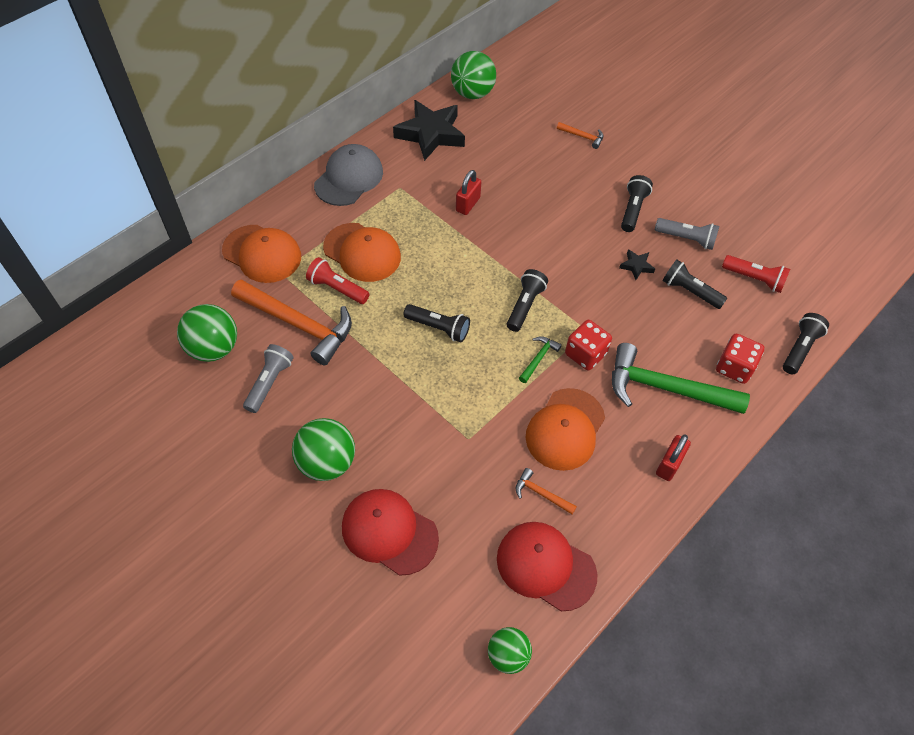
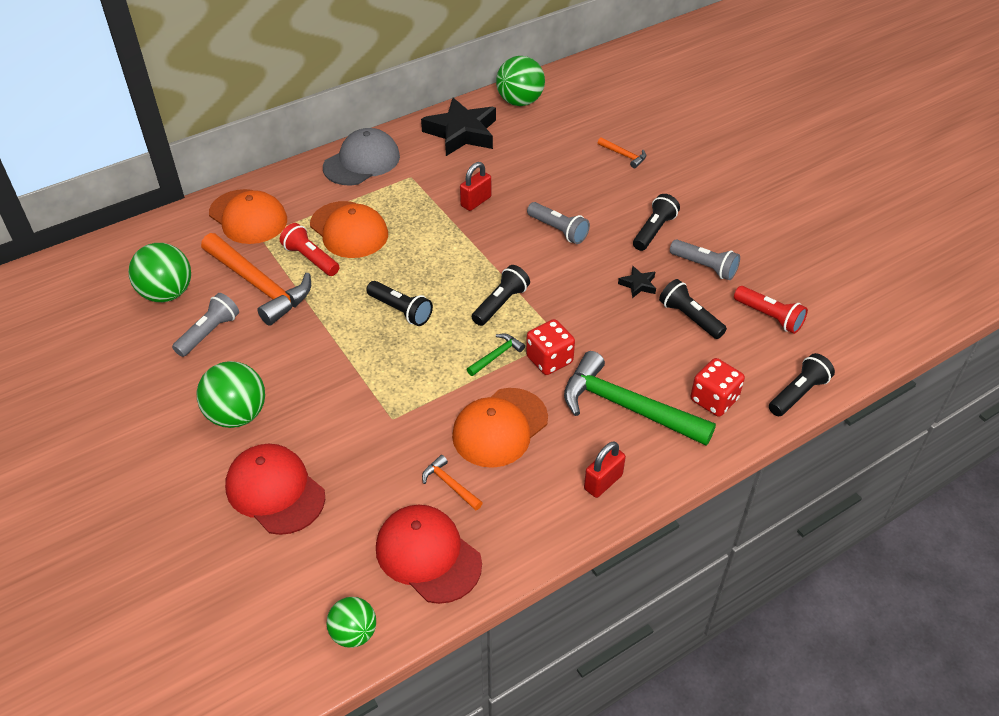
camera: 15 degrees right, 10 degrees down
none -> grey flashlight [527,202,590,244]

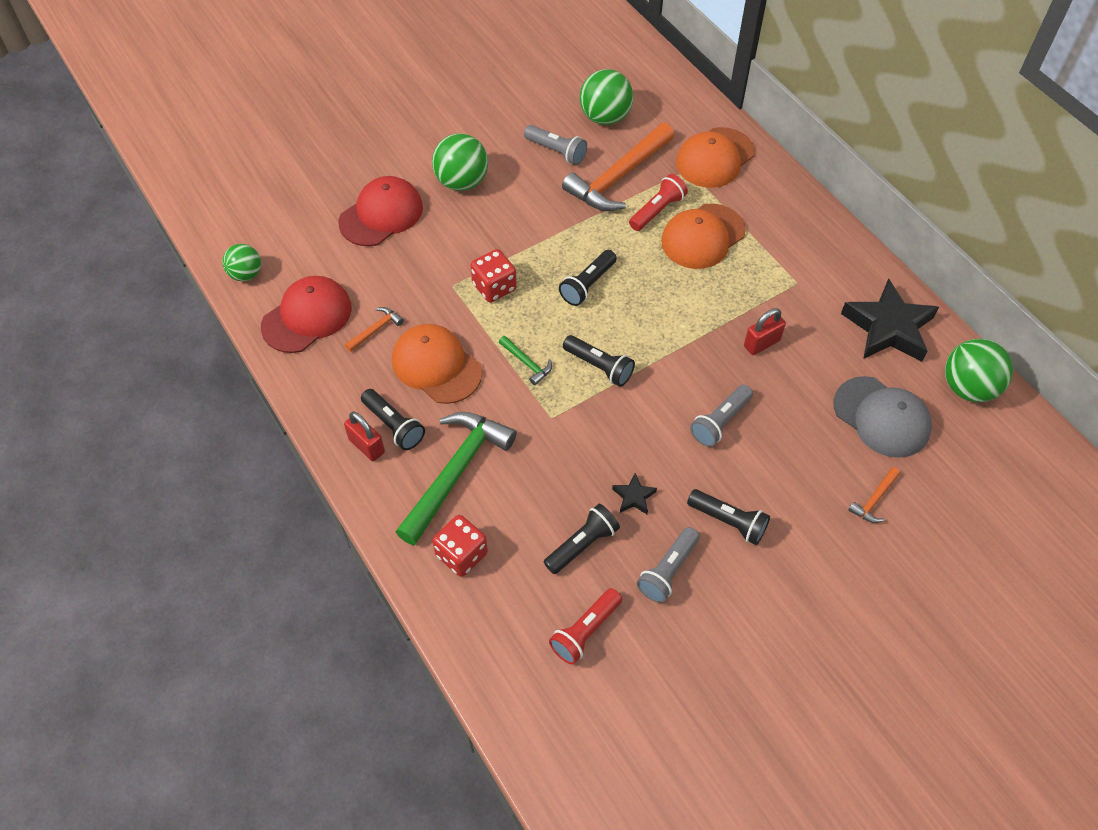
camera: 90 degrees right, 10 degrees up
grey cap [323,128,400,186] -> grey cap moved to [833,376,932,458]
red padlock [460,162,491,211] -> red padlock turned 75 degrees counterclockwise [744,308,786,355]
red dice [526,319,575,375] -> red dice moved to [470,249,517,303]
black flashlight [769,353,835,416] -> black flashlight moved to [361,389,425,450]

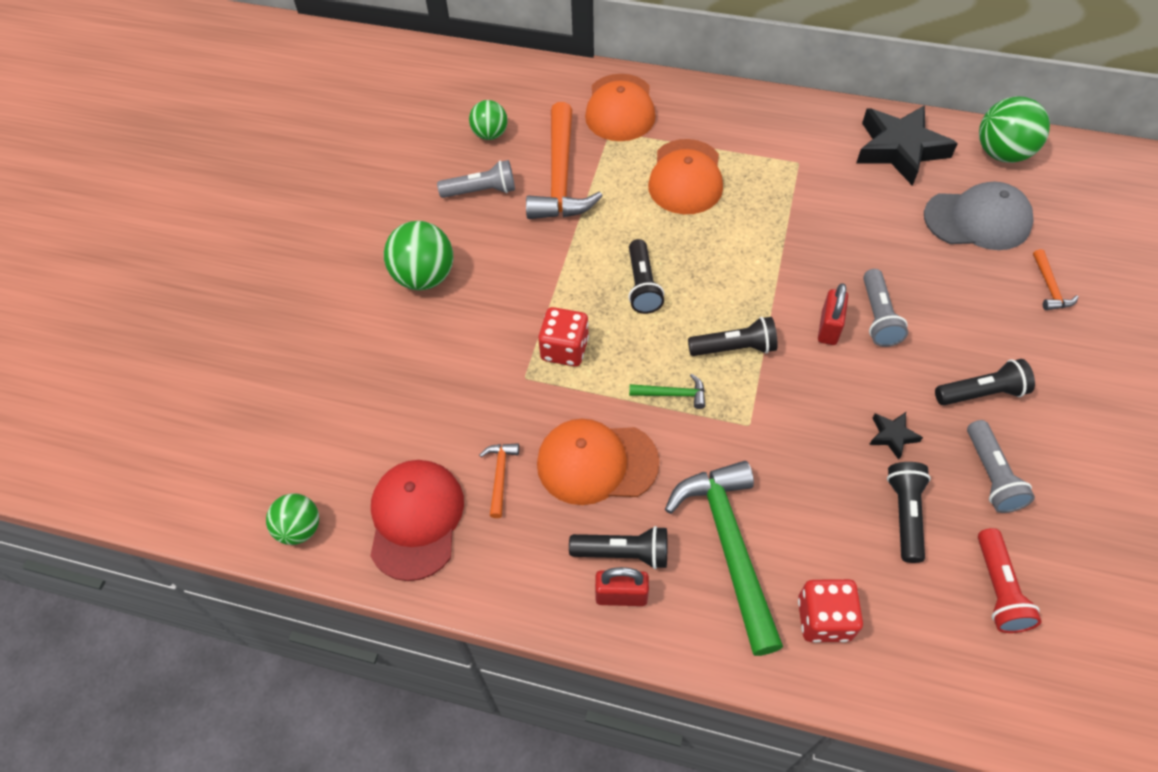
camera: 40 degrees left, 0 degrees up
red cap [339,176,423,246] -> none
green ball [580,69,633,125] -> green ball [469,100,508,140], size x0.63
red flashlight [629,174,688,231] -> none
red padlock [744,308,786,355] -> red padlock moved to [818,283,848,345]

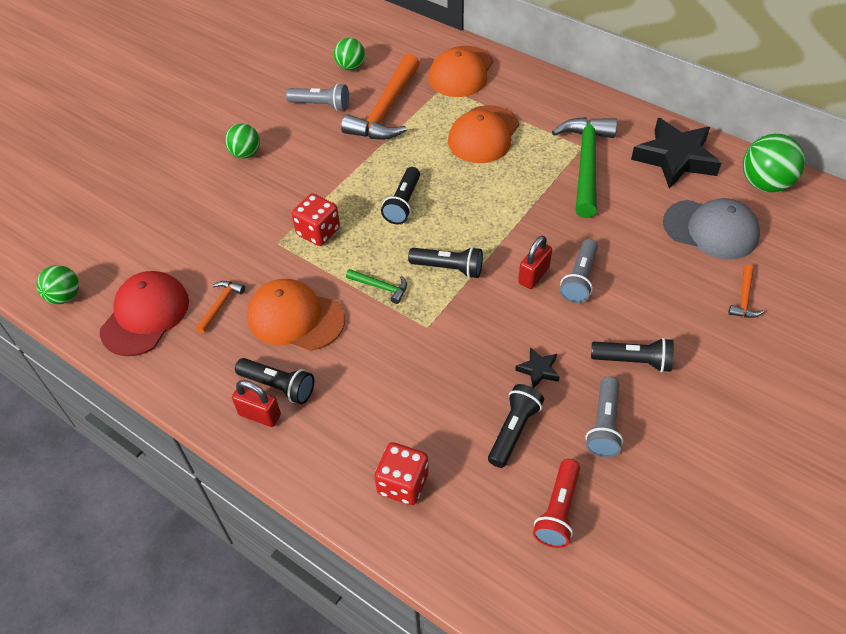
camera: 20 degrees right, 5 degrees down
green ball [384,221,453,290] -> green ball [225,123,260,159], size x0.63
green hammer [665,461,783,656] -> green hammer moved to [552,117,617,218]

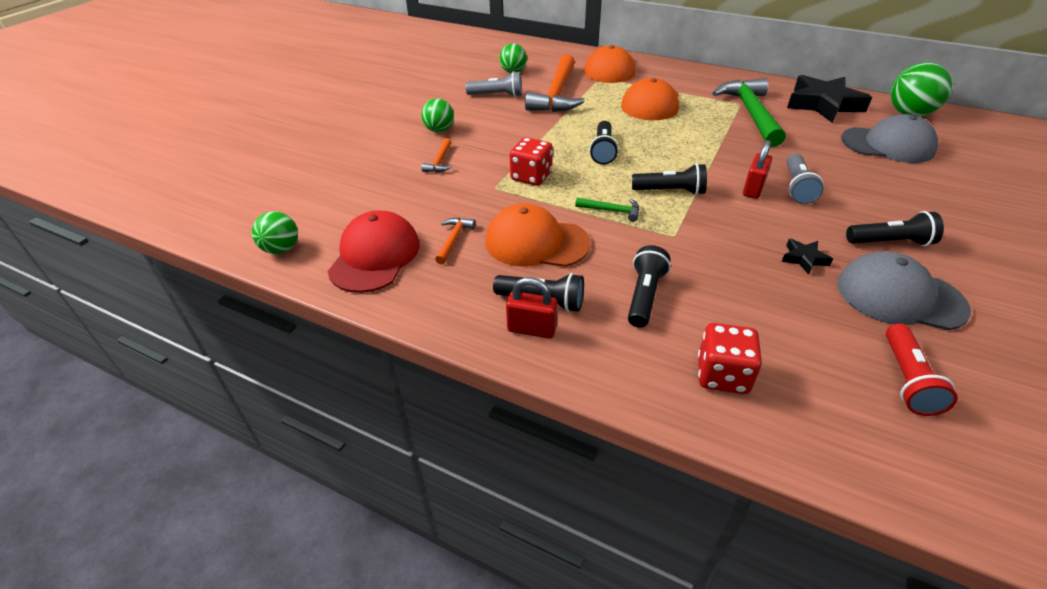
camera: 10 degrees left, 10 degrees down
black flashlight [488,384,544,468] -> black flashlight moved to [628,245,671,328]
grey flashlight [585,376,623,457] -> grey cap [837,251,971,330]
orange hammer [728,265,764,318] -> orange hammer moved to [421,138,452,172]

